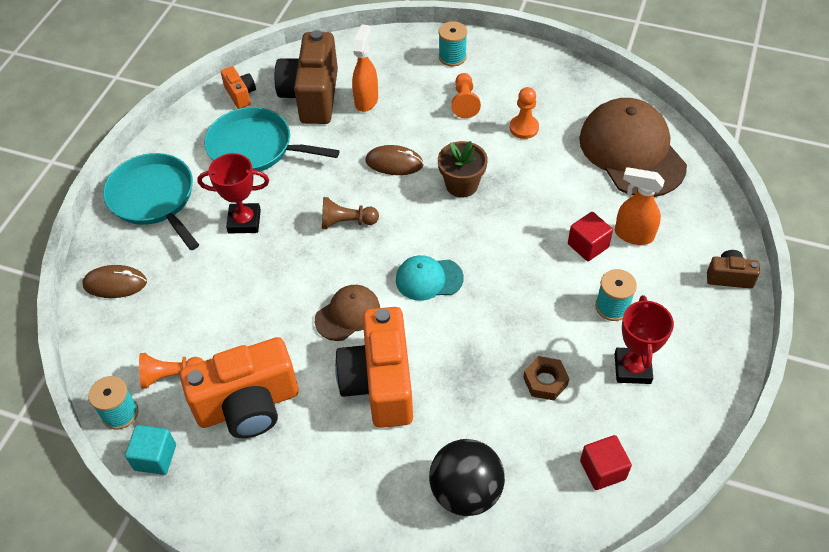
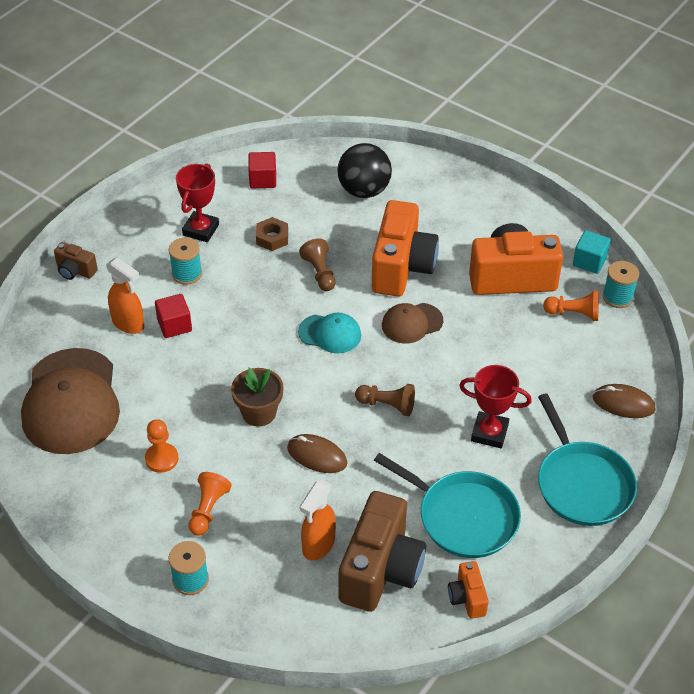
camera: 165 degrees left, 5 degrees down
none -> brown pawn [299,238,336,291]

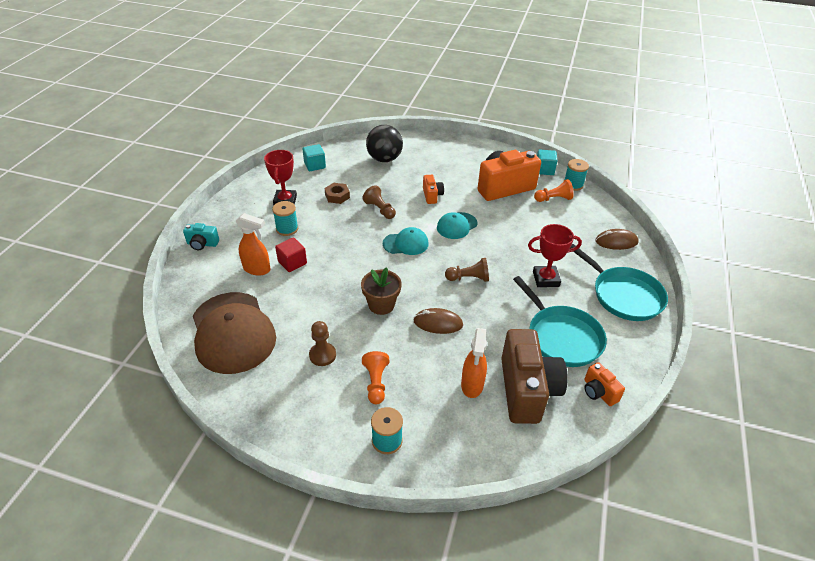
camera: 20 degrees left, 5 degrees down
brown camera [54,242,98,280] -> turquoise camera [183,223,219,250]
orange pawn [145,419,179,473] -> brown pawn [309,321,336,366]
red cube [248,152,276,188] -> turquoise cube [302,144,326,171]
orange camera [372,200,439,296] -> orange camera [423,175,444,204], size x0.47
turquoise pan [374,453,521,558] -> turquoise pan turned 45 degrees clockwise [513,276,607,367]
brown cap [382,303,443,344] -> turquoise cap [437,212,478,239]

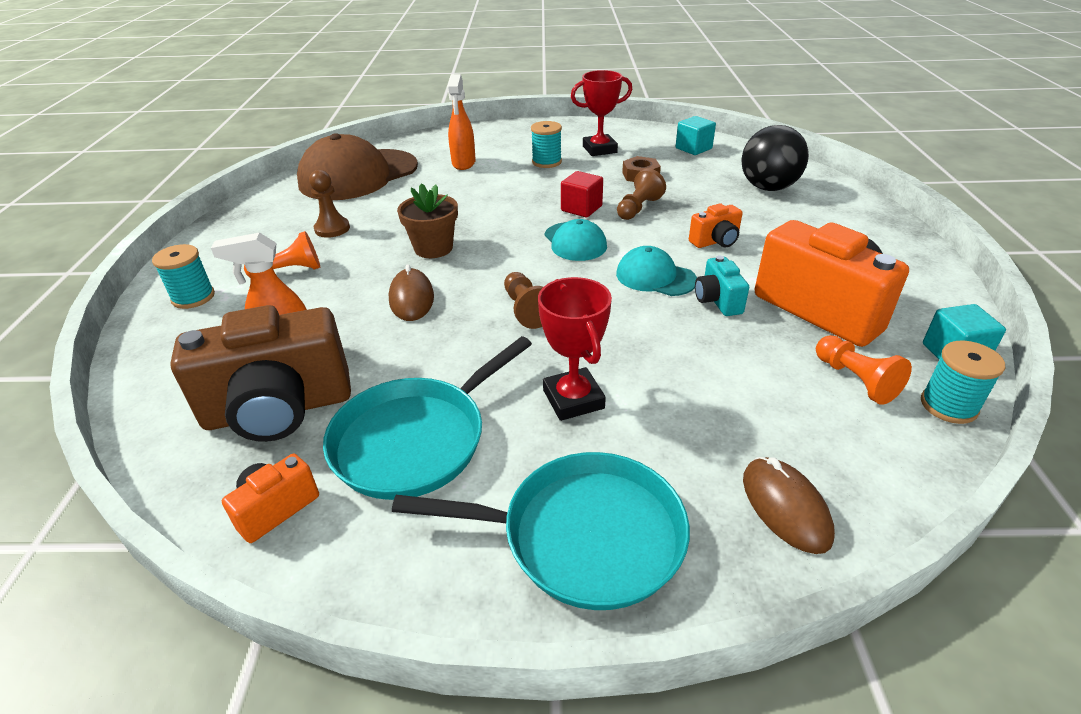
camera: 75 degrees right, 5 degrees down
turquoise camera [183,223,219,250] -> turquoise camera moved to [695,255,749,316]
red cube [275,237,307,272] -> red cube moved to [561,171,603,217]
turquoise pan [570,244,668,321] -> turquoise pan turned 120 degrees counterclockwise [392,452,690,610]

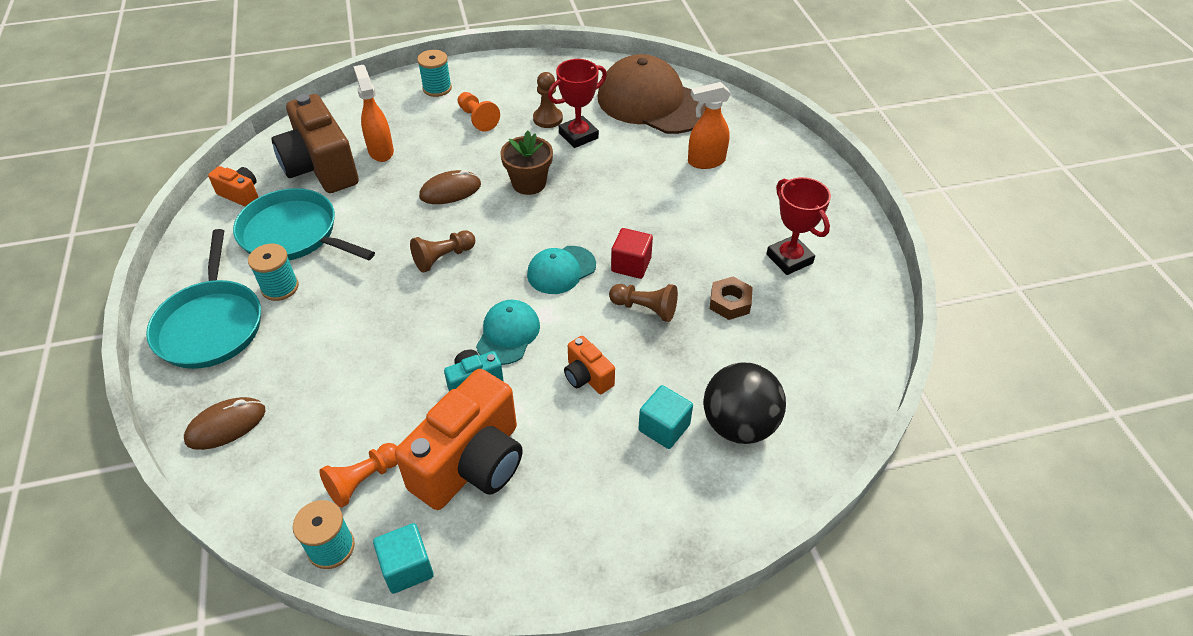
camera: 75 degrees right, 10 degrees up
turquoise spool [531,121,562,168] -> turquoise spool moved to [248,244,299,301]
red trophy [538,277,612,421] -> red trophy moved to [548,59,607,148]
turquoise cube [676,116,716,155] -> turquoise cube moved to [638,385,693,449]

